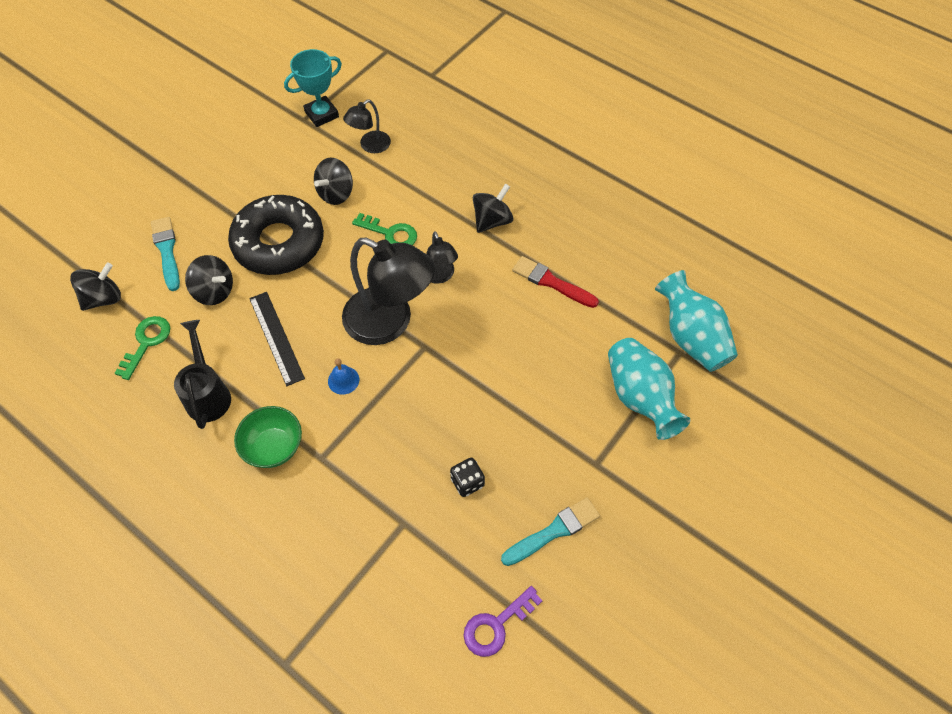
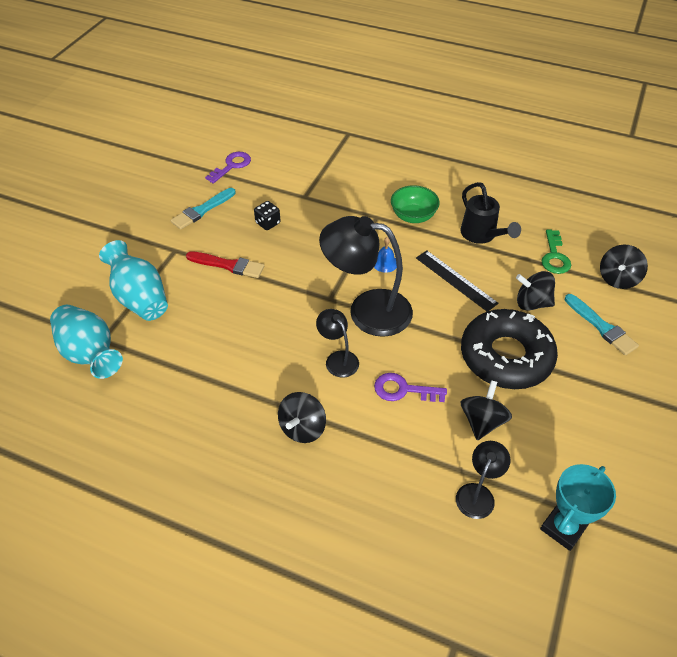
camera: 165 degrees right, 10 degrees down
green key [352,213,417,245] -> purple key [374,373,447,402]
red brush [512,256,599,308] -> red brush moved to [186,251,264,278]

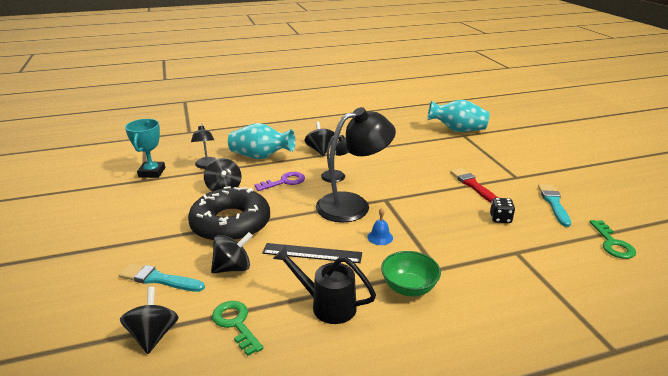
camera: 140 degrees right, 20 degrees down
turquoise vase [99,240,168,321] -> turquoise vase moved to [228,123,295,159]
red brush [186,251,264,278] -> red brush turned 90 degrees clockwise [450,168,498,203]
purple key [205,152,251,184] -> green key [590,220,636,259]

